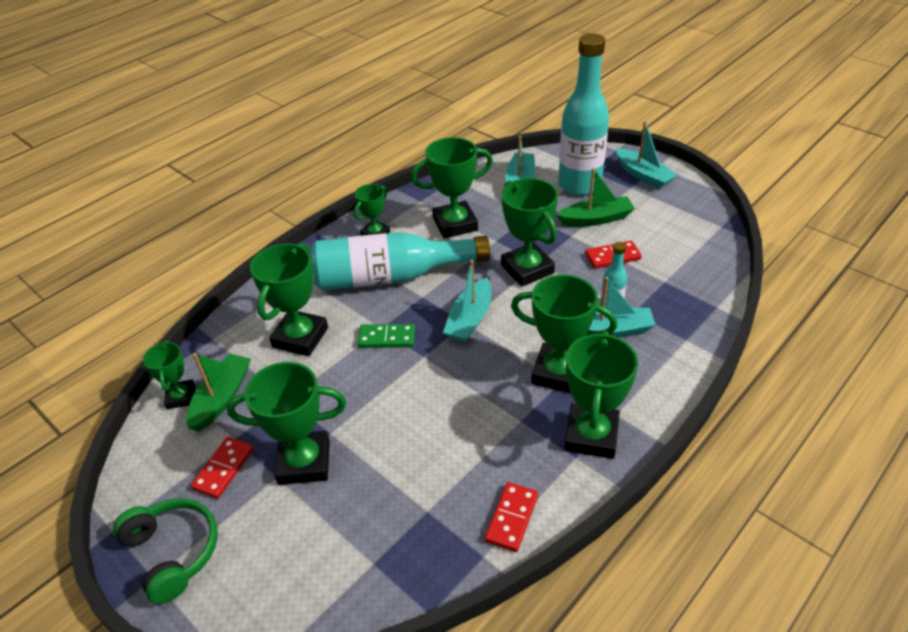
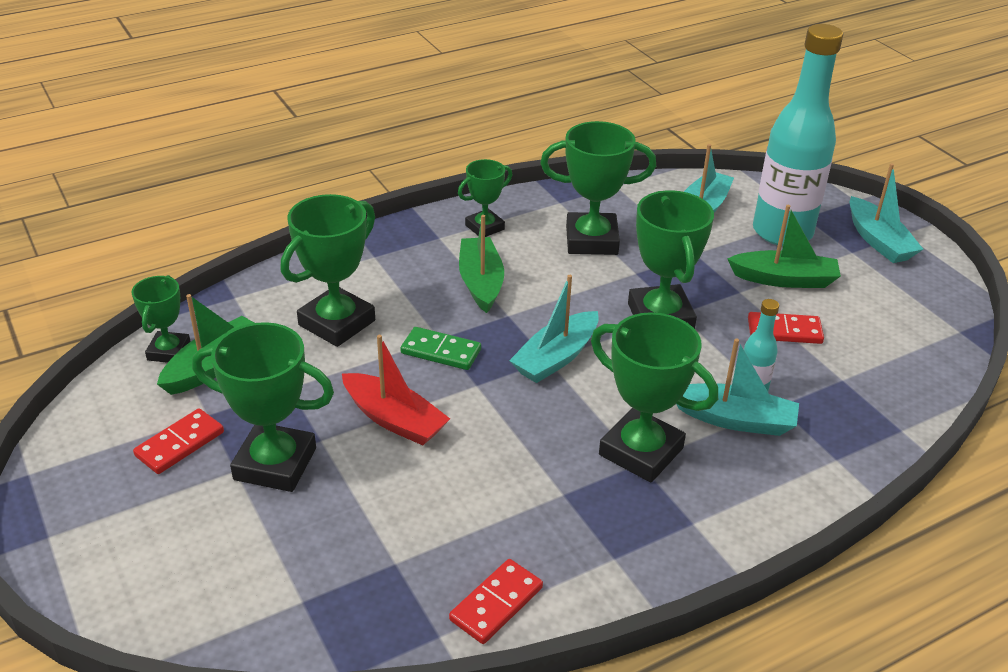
camera: 15 degrees right, 5 degrees down
green headphones [113,498,218,604] -> none
turquoise bottle [311,232,490,290] -> green boat [459,215,504,313]
green trophy [564,331,639,459] -> none
none -> red boat [342,335,450,445]

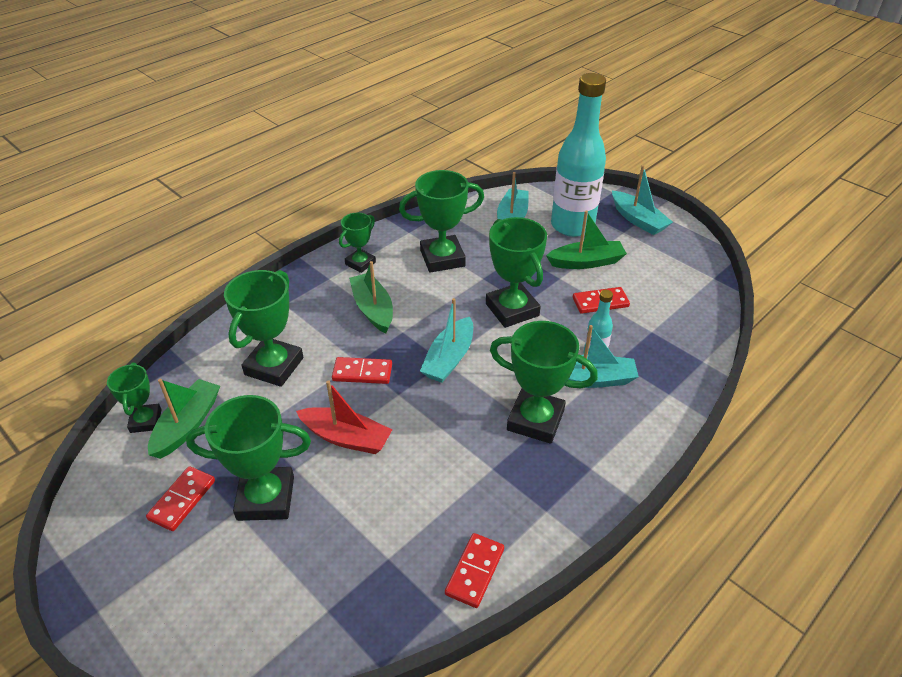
camera: 15 degrees left, 5 degrees up
green domino [400,327,481,370] -> red domino [332,357,392,384]

